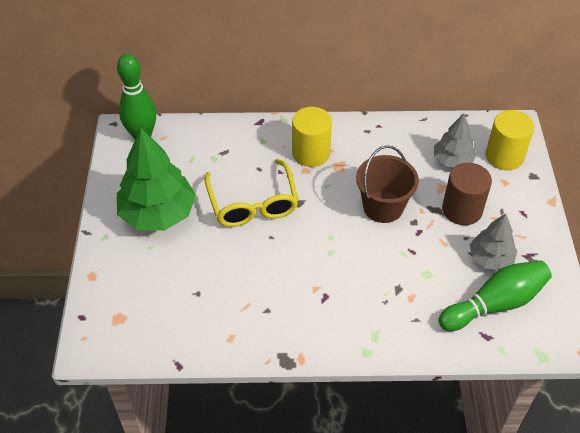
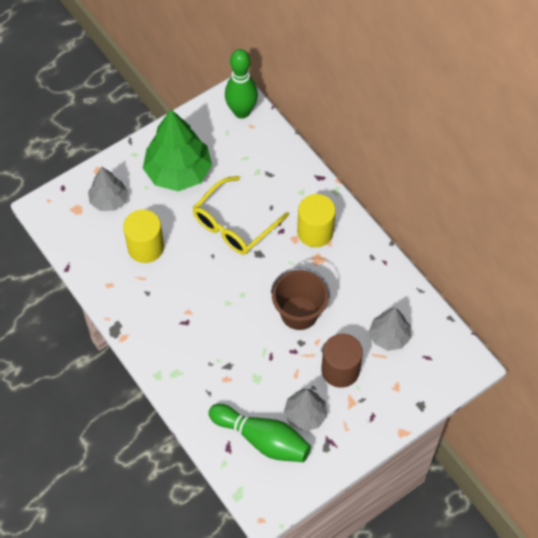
camera: 55 degrees right, 10 degrees up
yellow cylinder [485,110,535,170] -> yellow cylinder moved to [123,210,164,263]
none -> grey tree [88,167,128,211]

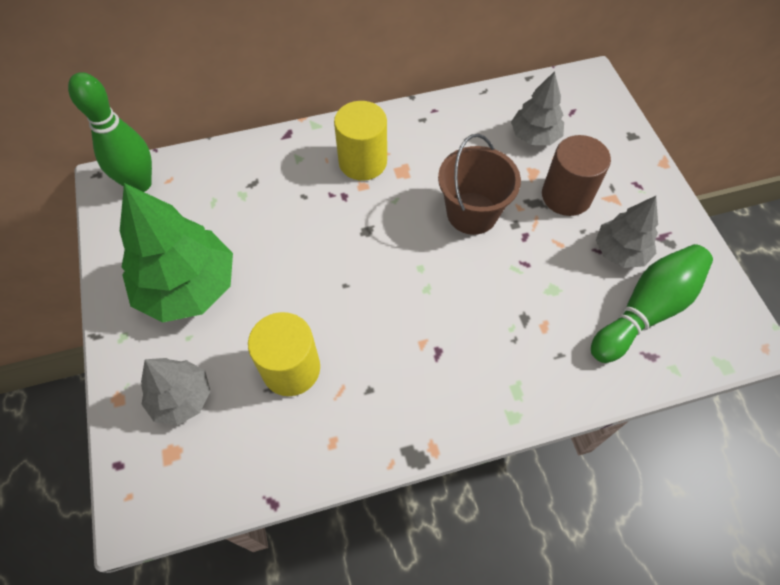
camera: 70 degrees left, 0 degrees up
yellow glasses [193,176,289,255] -> none

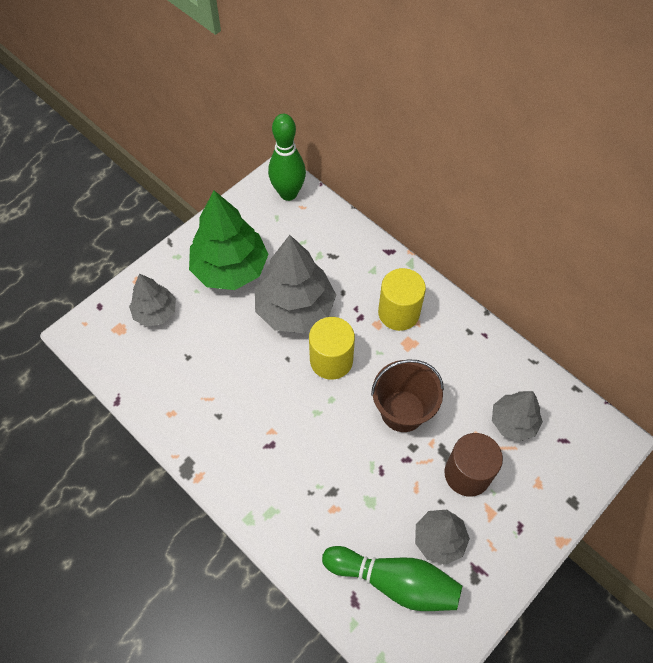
camera: 60 degrees right, 0 degrees up
yellow cylinder [248,312,320,396] -> yellow cylinder moved to [309,317,355,380]
none -> grey tree [255,235,336,333]

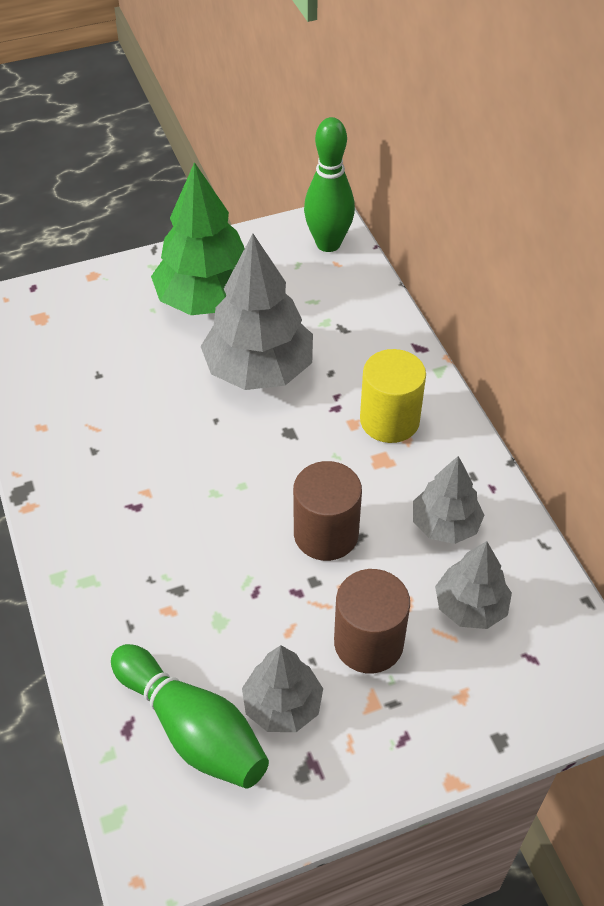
camera: 25 degrees right, 10 degrees down
grey tree [129,273,176,327] -> grey tree moved to [413,456,484,544]
yellow cylinder [309,317,355,380] -> none
brown bucket [371,359,444,432] -> brown cylinder [293,461,362,561]

